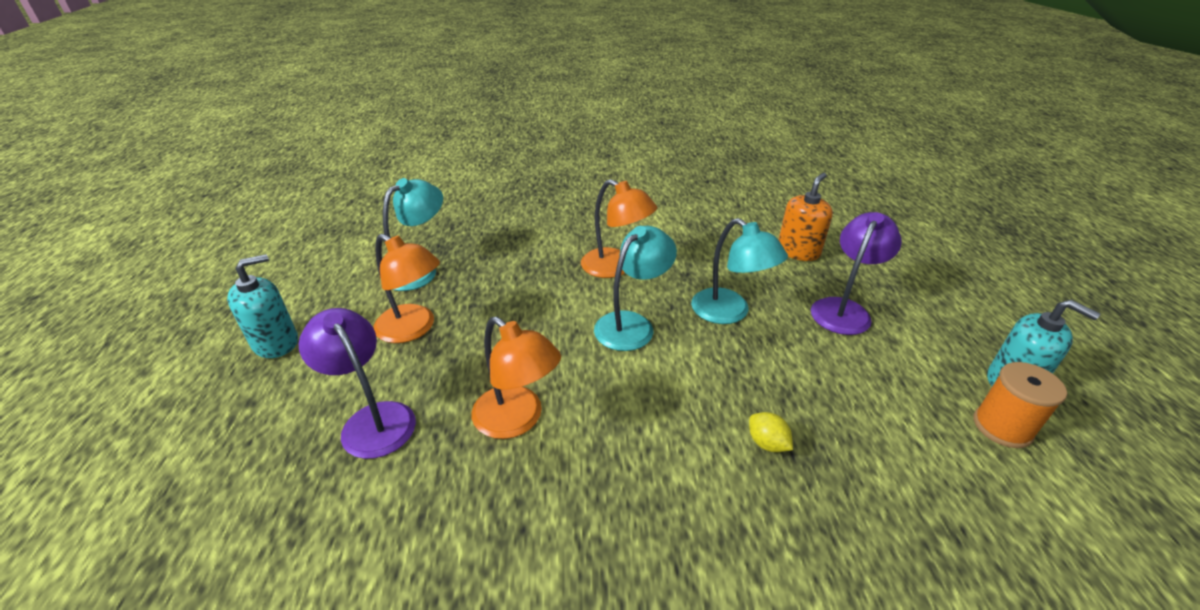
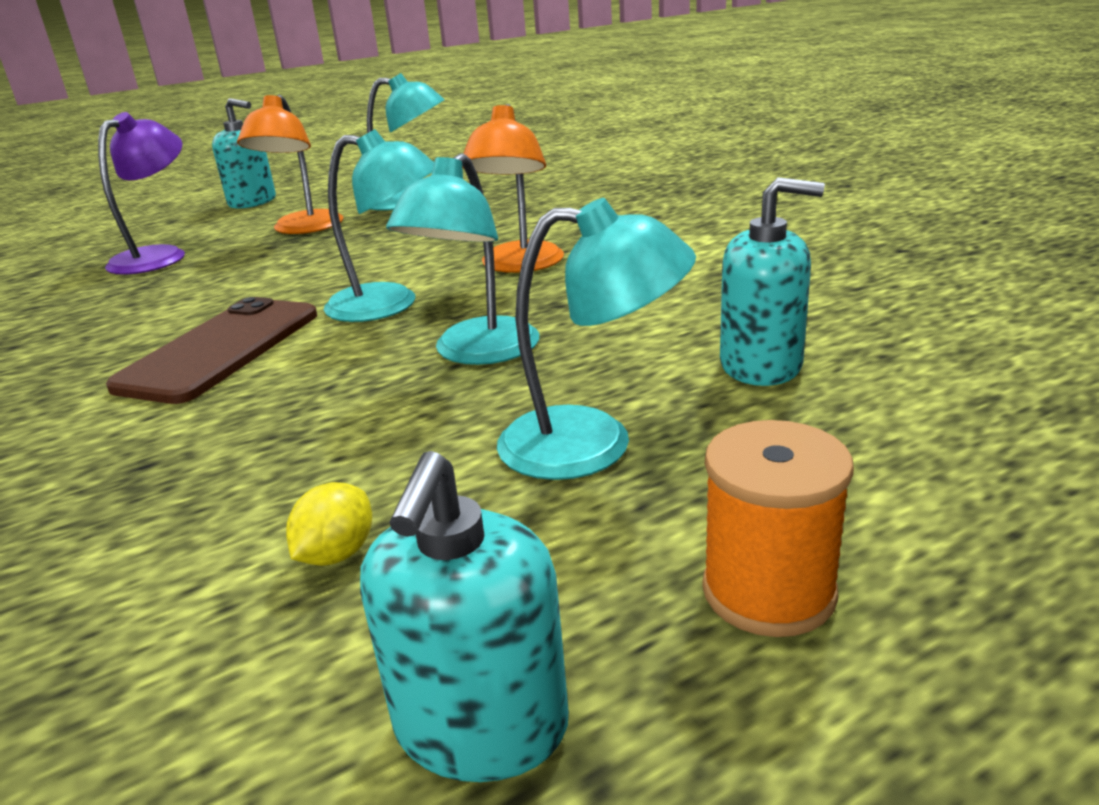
camera: 65 degrees right, 10 degrees down
orange lamp [471,317,561,439] -> none
yellow lemon [749,412,793,452] -> yellow lemon moved to [286,482,372,566]
orange soap dispenser [779,173,833,261] -> turquoise soap dispenser [720,177,825,386]
purple lamp [811,212,902,335] -> turquoise lamp [497,198,696,480]
orange spool [974,362,1067,448] -> orange spool moved to [702,420,854,637]
none -> brown phone [106,297,317,404]

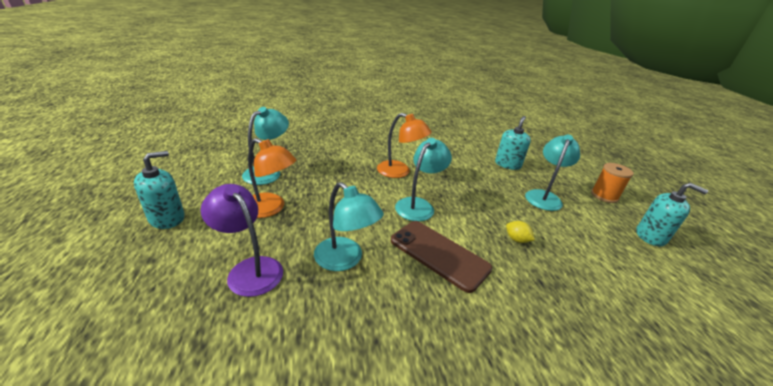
camera: 75 degrees left, 5 degrees up
yellow lemon [286,482,372,566] -> yellow lemon moved to [506,221,535,243]
turquoise lamp [386,153,539,365] -> turquoise lamp moved to [314,182,384,271]

